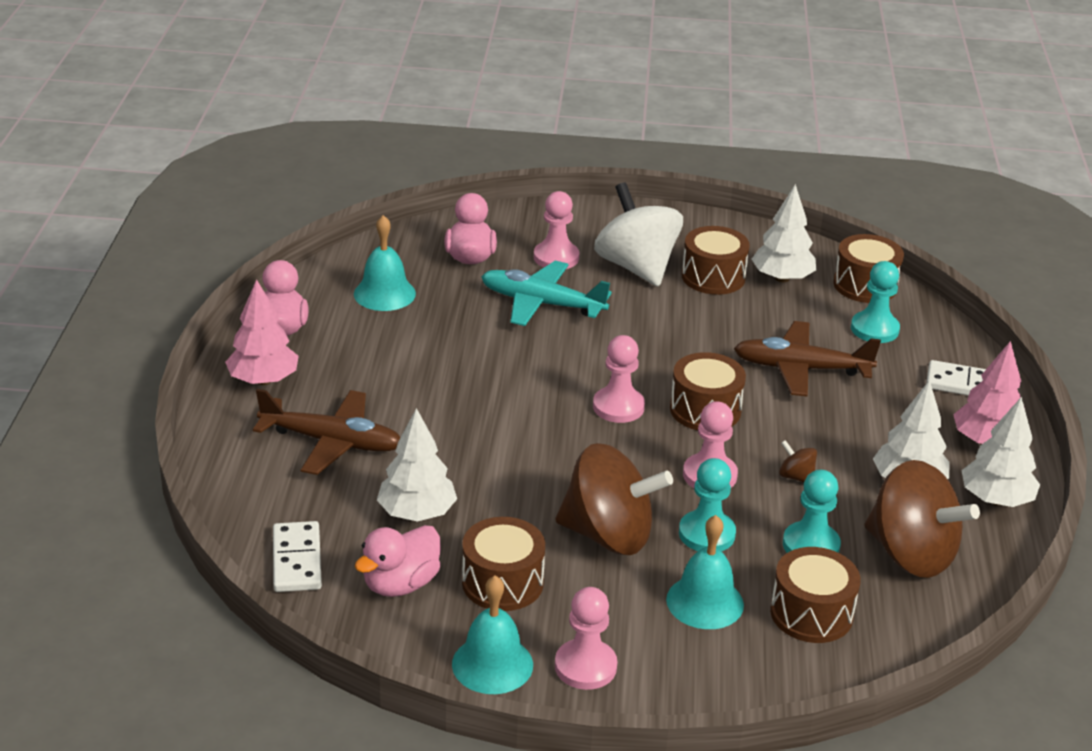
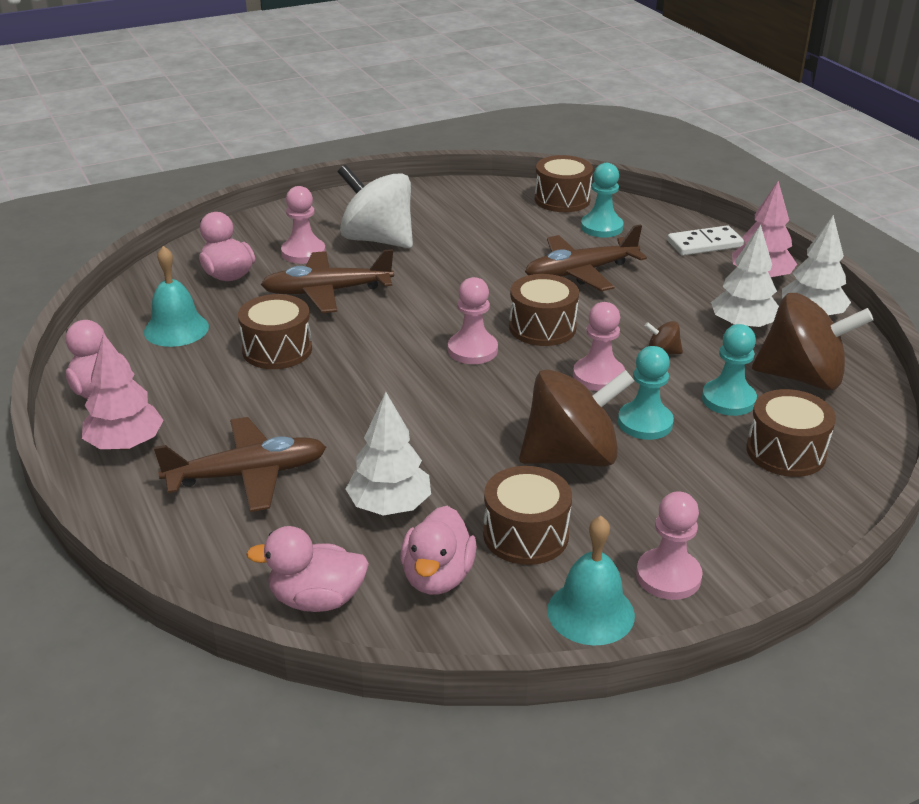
camera: 30 degrees left, 0 degrees up
white domino [273,521,322,592] -> pink duck [246,526,369,612]
turquoise plane [481,261,612,326] -> brown plane [261,249,394,313]
turquoise bell [666,515,744,629] -> none
brown drum [682,226,750,295] -> brown drum moved to [238,294,312,369]
white tree [751,184,816,282] -> none

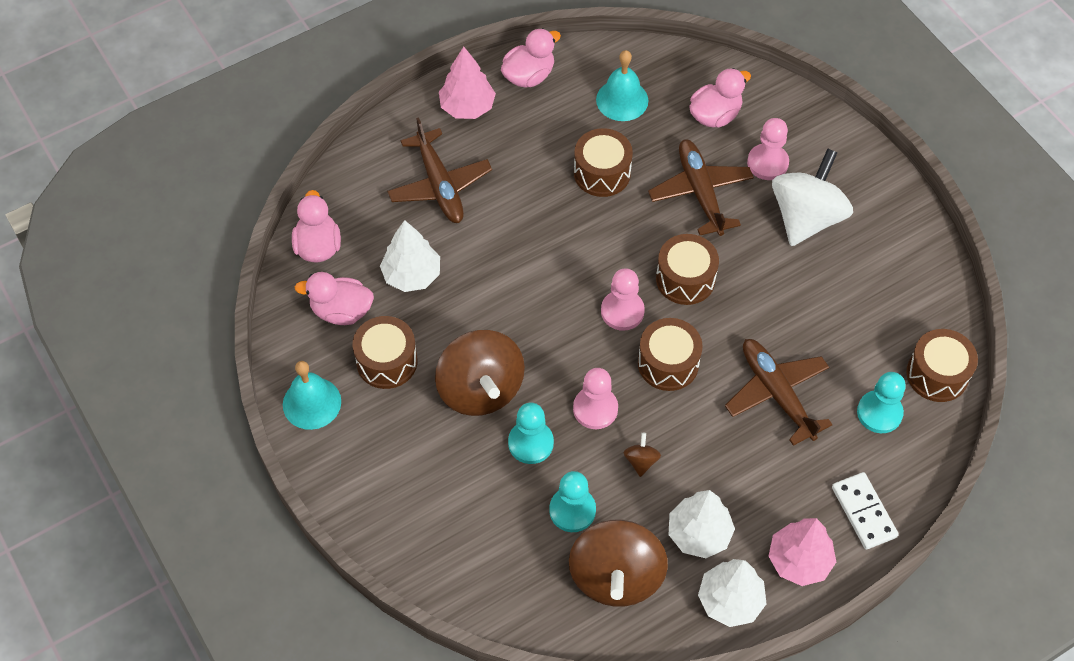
camera: 85 degrees right, 25 degrees up
pink pawn [636,491,703,600] -> none
brown drum [746,389,836,477] -> brown drum moved to [656,234,719,305]

